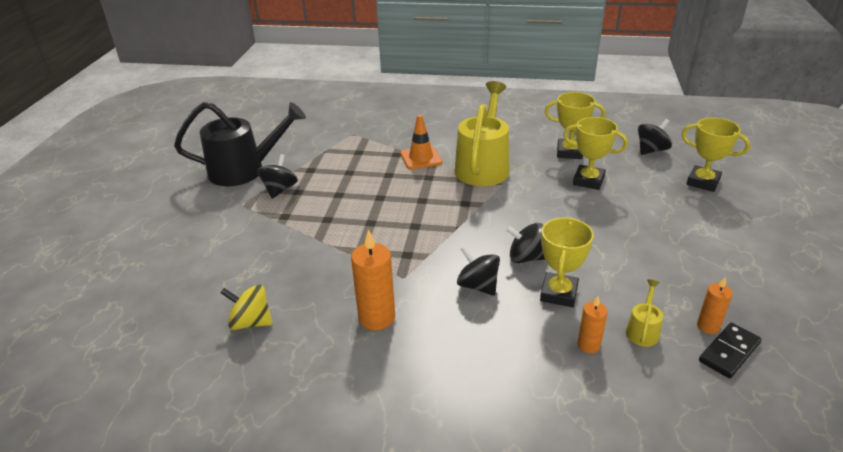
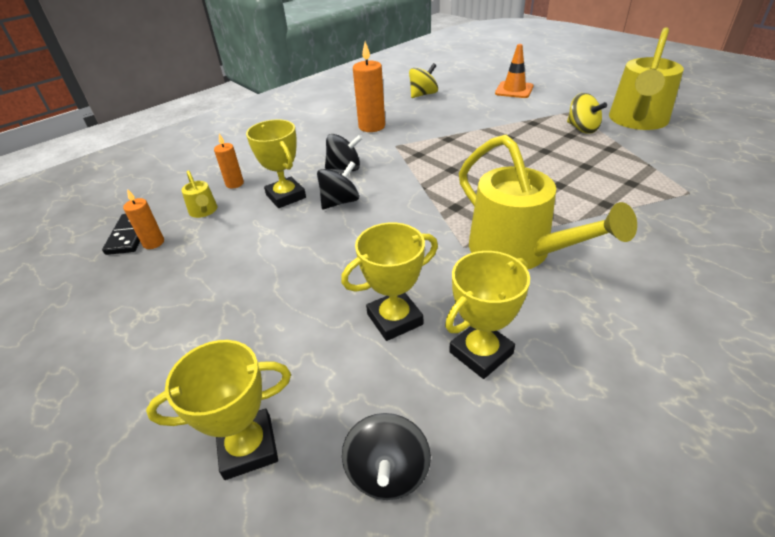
camera: 130 degrees right, 5 degrees up
black watering can [174,102,306,186] -> yellow watering can [609,27,684,130]
black spinning top [257,154,298,199] -> yellow spinning top [567,93,607,134]
orange traffic cone [400,115,442,170] -> orange traffic cone moved to [495,44,534,98]

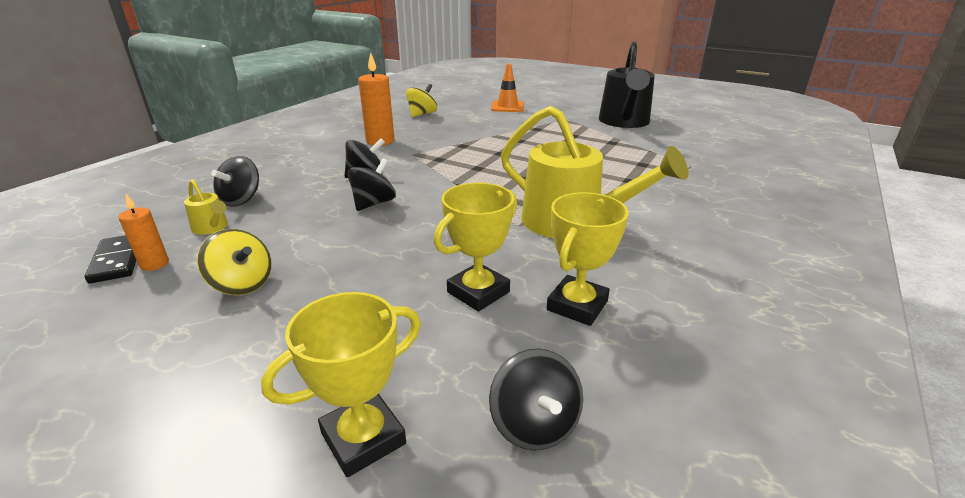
camera: 20 degrees left, 10 degrees down
orange candle [214,134,244,188] -> black spinning top [211,156,259,207]
yellow trophy [246,119,306,208] -> none
yellow spinning top [567,93,607,134] -> yellow spinning top moved to [197,229,271,295]
yellow watering can [609,27,684,130] -> black watering can [599,41,655,128]

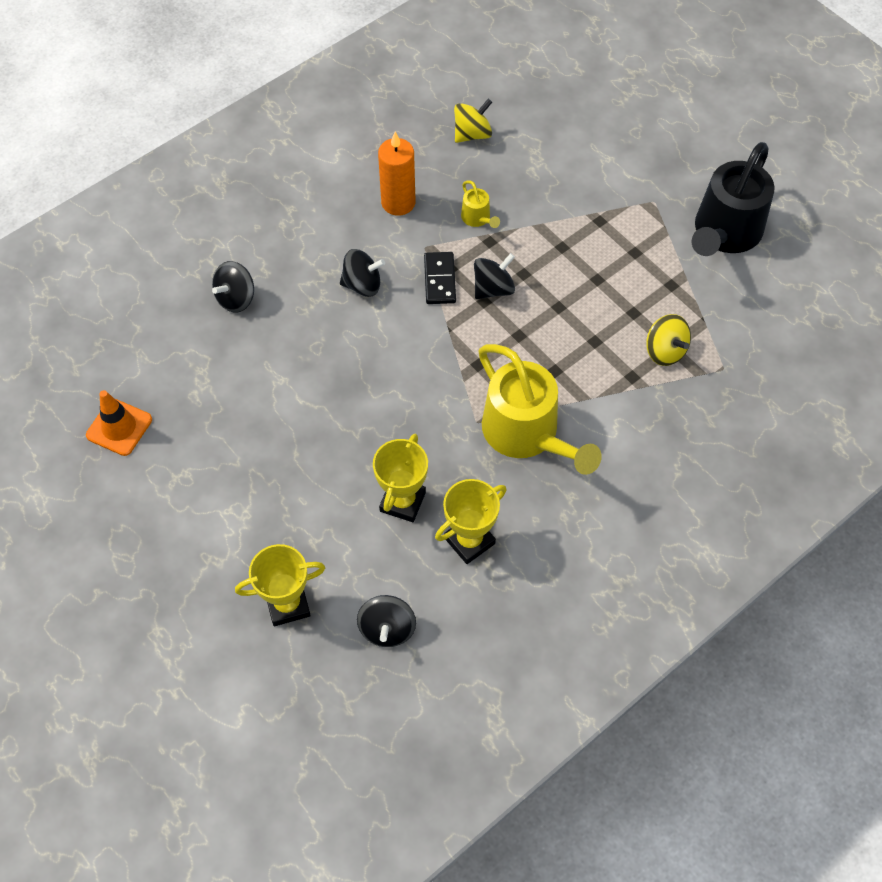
camera: 20 degrees right, 30 degrees up
black domino [85,235,137,283] -> black domino moved to [424,252,456,304]
orange candle [118,194,169,271] -> none
yellow watering can [184,179,228,235] -> yellow watering can moved to [461,180,500,228]
yellow spinning top [197,229,271,295] -> yellow spinning top moved to [646,314,691,366]
black spinning top [347,158,396,211] -> black spinning top moved to [474,253,515,299]
yellow trophy [434,183,517,312] -> yellow trophy turned 45 degrees counterclockwise [373,434,428,522]
orange traffic cone [491,63,524,112] -> orange traffic cone moved to [86,390,152,456]

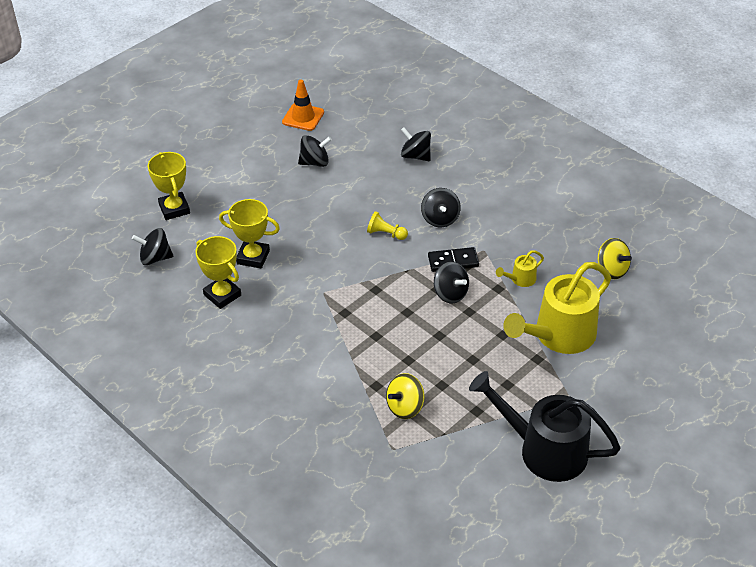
camera: 85 degrees right, 15 degrees down
orange candle [378,132,416,216] -> none
yellow watering can [478,344,602,475] -> yellow watering can moved to [503,262,611,354]
none -> black spinning top [298,135,332,167]
none -> yellow pawn [367,211,408,240]

